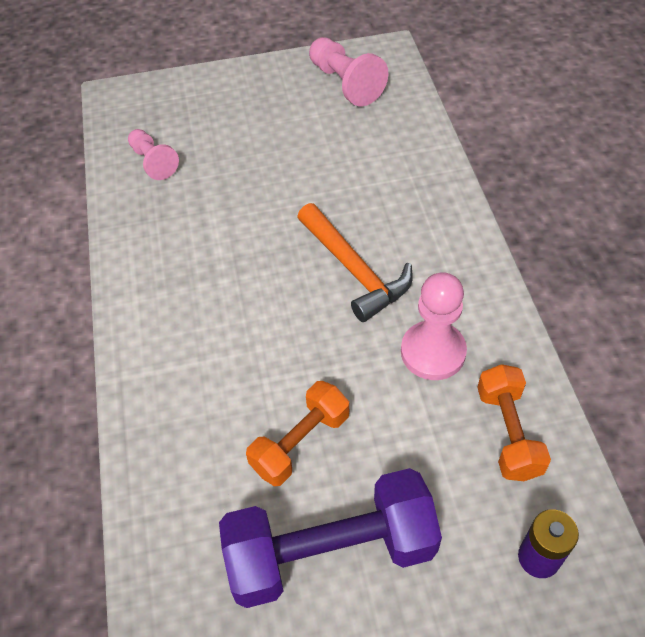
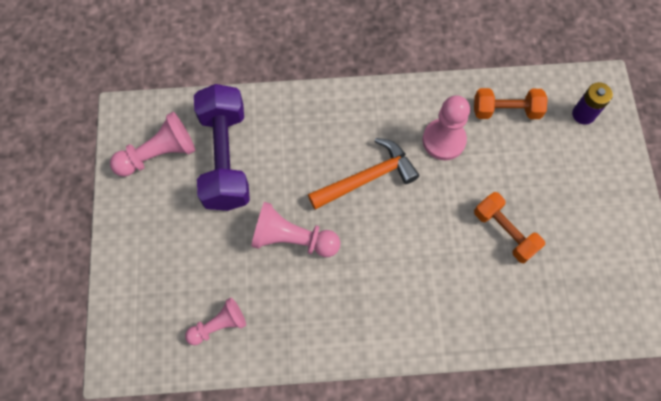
camera: 85 degrees left, 15 degrees up
purple dumbbell [219,468,442,608] -> purple dumbbell moved to [194,84,250,211]
none -> pink pawn [251,202,341,257]

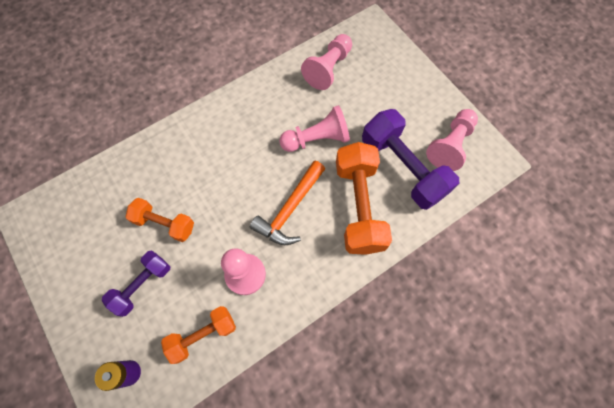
camera: 150 degrees right, 0 degrees up
pink pawn [185,298,246,345] -> pink pawn [301,34,352,90], size x1.50
none -> purple dumbbell [102,250,170,317]
none -> orange dumbbell [336,142,392,255]

